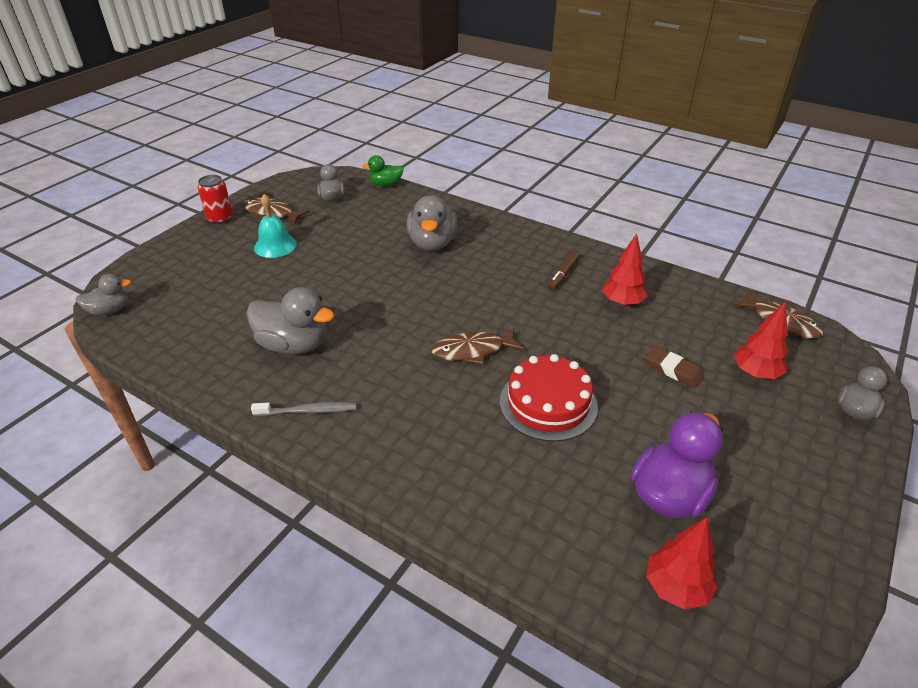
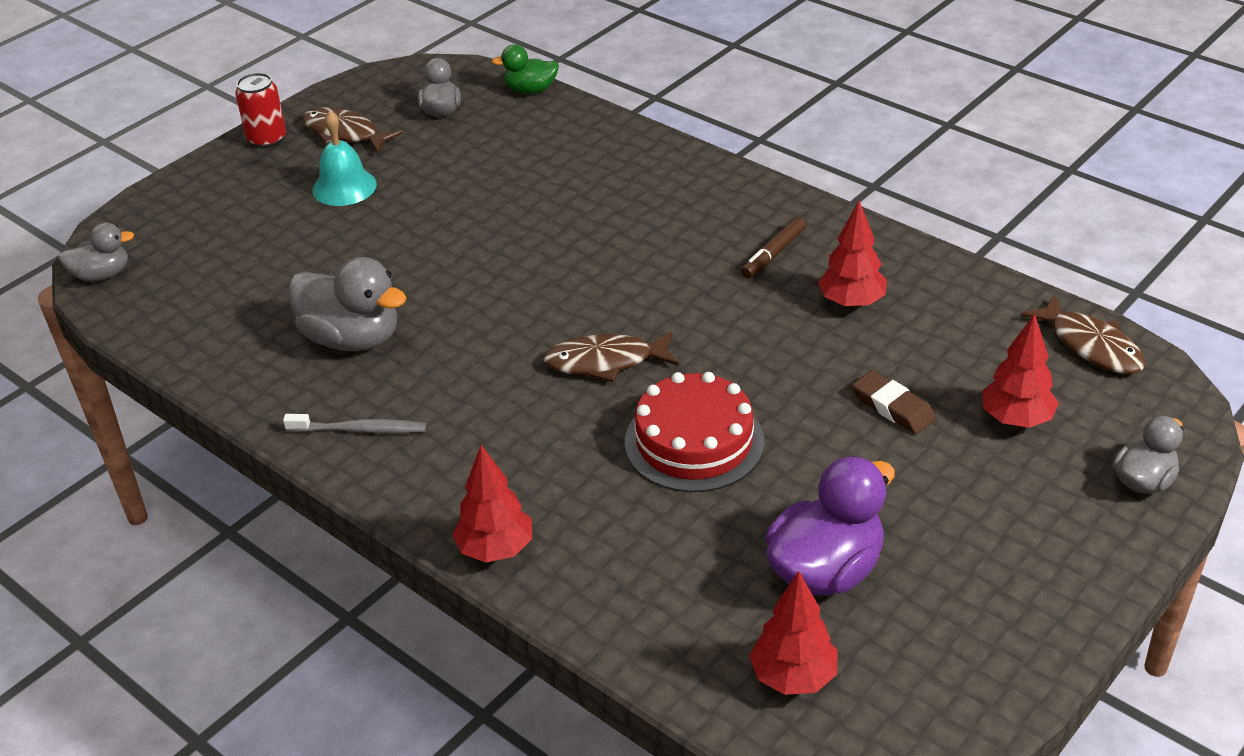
camera: 10 degrees right, 0 degrees up
grey duck [407,195,458,251] -> none
none -> red tree [452,445,532,563]

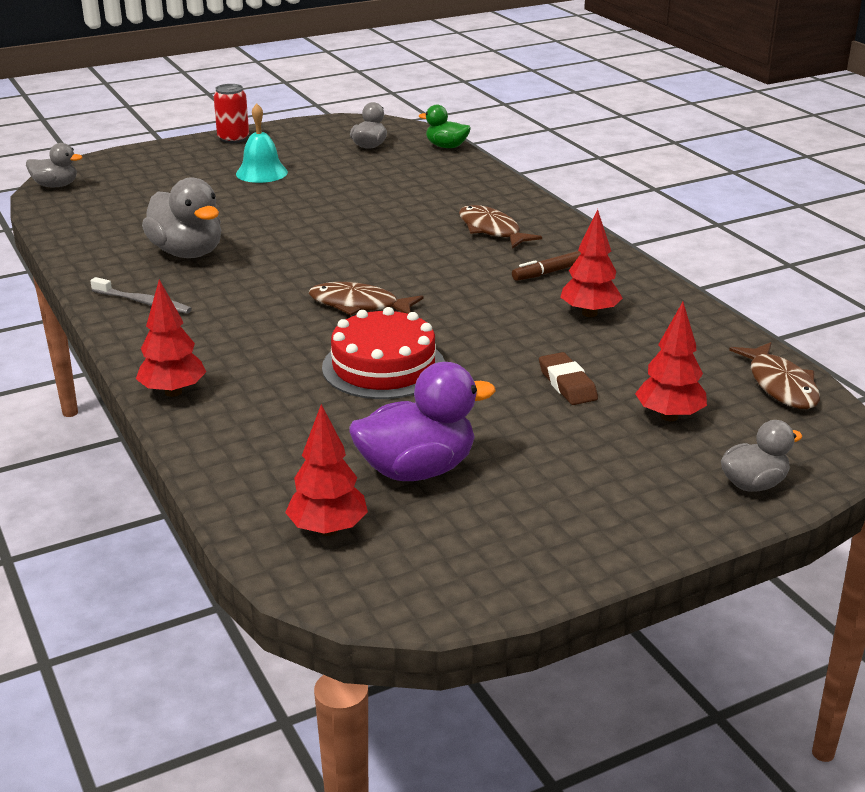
camera: 20 degrees right, 10 degrees down
brown fish [302,107,403,154] -> brown fish moved to [459,205,542,249]

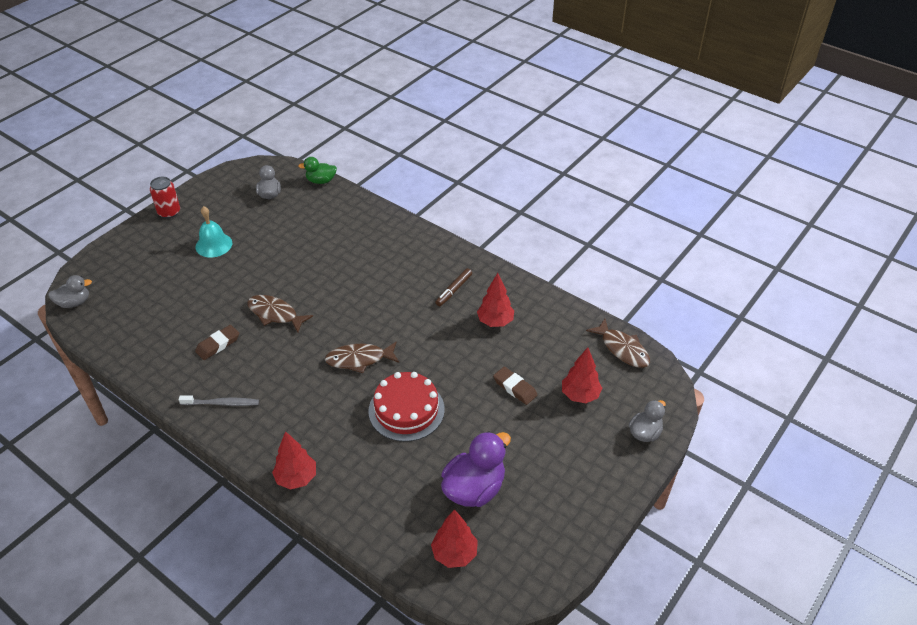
camera: 25 degrees left, 15 degrees up
grey duck [142,177,221,258] -> brown eraser [195,325,239,360]
brown fish [459,205,542,249] -> brown fish moved to [247,295,313,332]

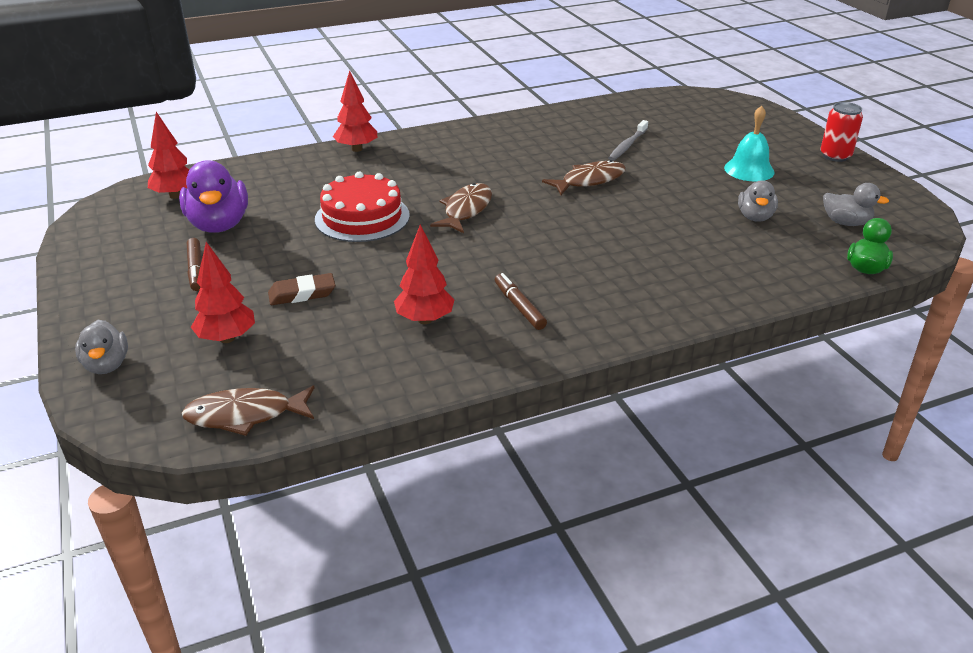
camera: 120 degrees right, 10 degrees down
grey duck [48,275,92,308] -> grey duck moved to [738,180,778,222]
grey toothbrush [179,395,259,406] -> grey toothbrush moved to [608,120,648,161]
brown eraser [195,325,239,360] -> none
none -> brown marker [187,238,201,291]

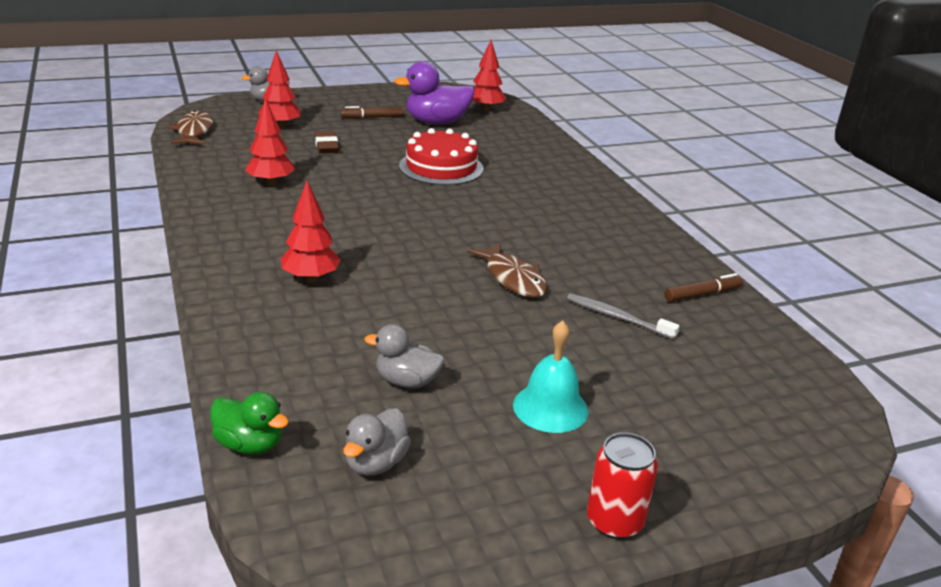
camera: 90 degrees right, 5 degrees down
red tree [333,70,377,152] -> red tree moved to [281,181,341,283]
brown fish [430,183,492,233] -> none
brown marker [494,273,547,330] -> brown marker moved to [665,273,743,302]

